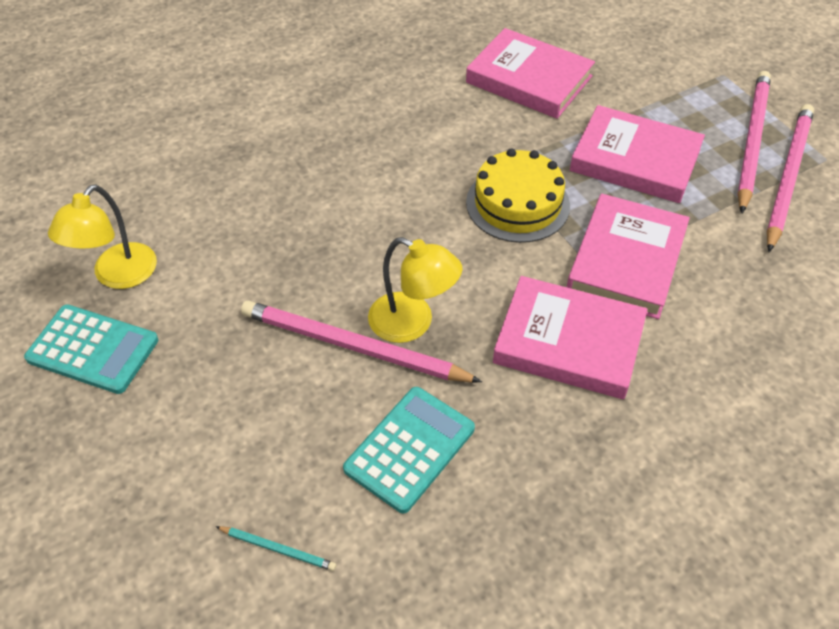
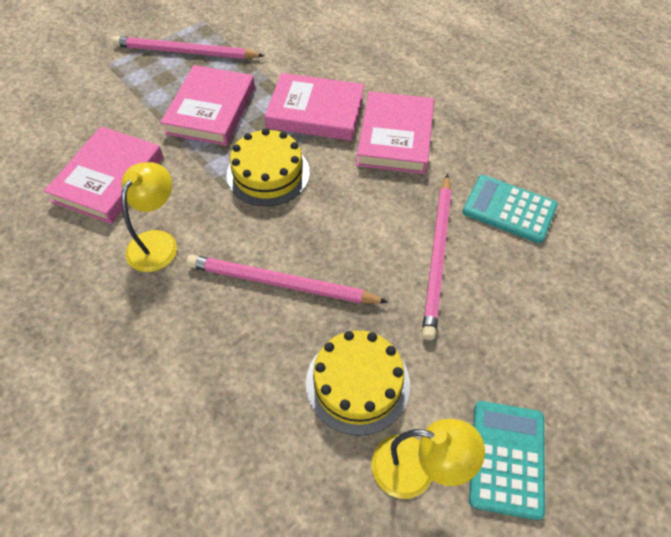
camera: 100 degrees left, 5 degrees up
turquoise pencil [215,526,336,571] -> none
yellow lamp [368,237,462,343] -> yellow lamp moved to [121,162,177,272]
pink pencil [766,104,814,252] -> pink pencil moved to [186,255,388,304]
none -> yellow cake [306,330,410,436]

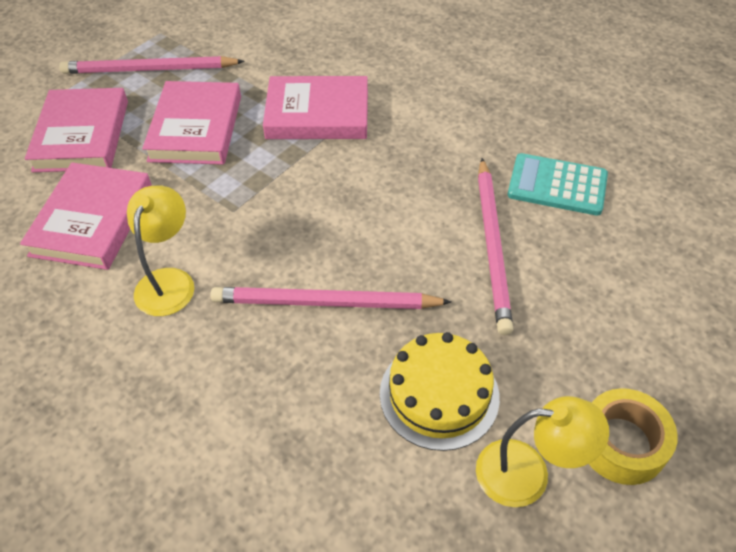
camera: 10 degrees left, 5 degrees down
yellow cake [226,128,310,206] -> none
pink book [356,91,434,174] -> pink book moved to [25,88,128,172]
turquoise calculator [469,401,545,520] -> yellow tape [589,388,678,485]

